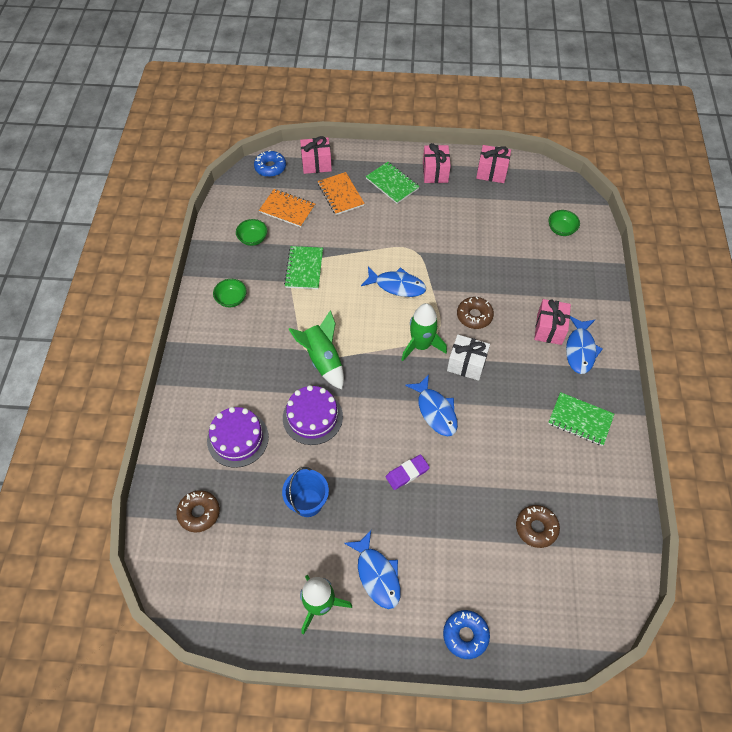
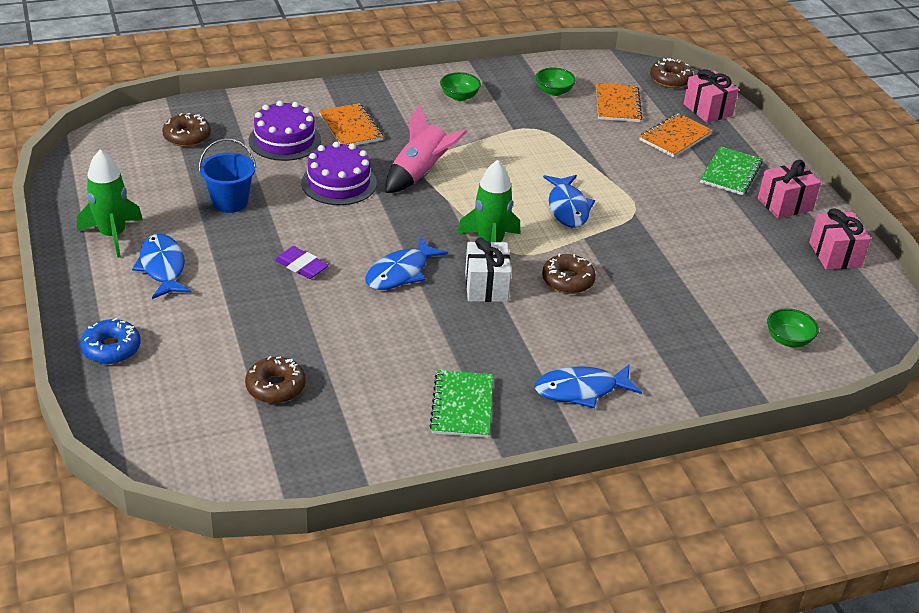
camera: 65 degrees right, 20 degrees down
blue donut [254,150,286,177] -> brown donut [650,58,693,88]
green notebook [284,246,323,289] -> none
green rocket [289,310,344,390] -> pink rocket [386,104,467,193]
blue fish [344,530,401,609] -> blue fish turned 120 degrees clockwise [132,234,192,299]
pink gift [534,299,571,345] -> none
none -> orange notebook [319,103,383,145]

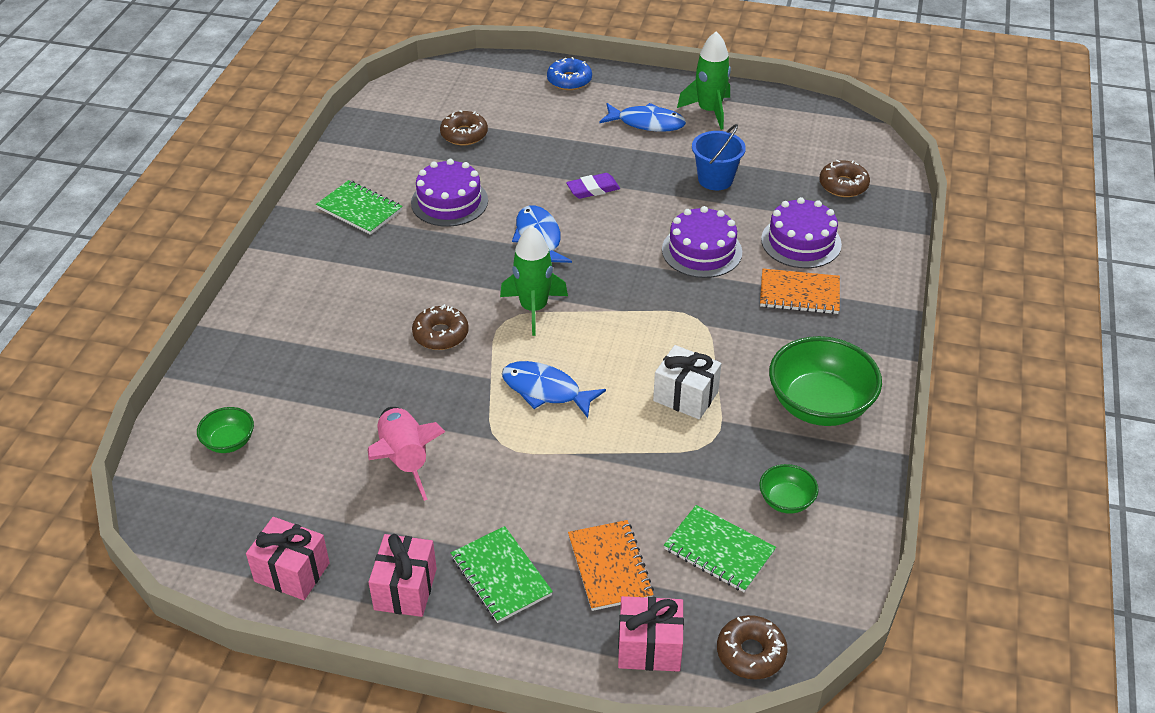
camera: 125 degrees right, 5 degrees up
pink rocket [386,104,467,193] -> pink rocket moved to [368,407,445,501]
green bowl [440,72,481,101] -> green bowl [769,336,882,426], size x2.02
white gift [465,238,511,302] -> white gift moved to [653,345,722,419]
blue fish [535,365,642,408] -> none
orange notebook [596,83,642,122] -> green notebook [664,505,776,593]
none -> purple cake [411,159,488,227]

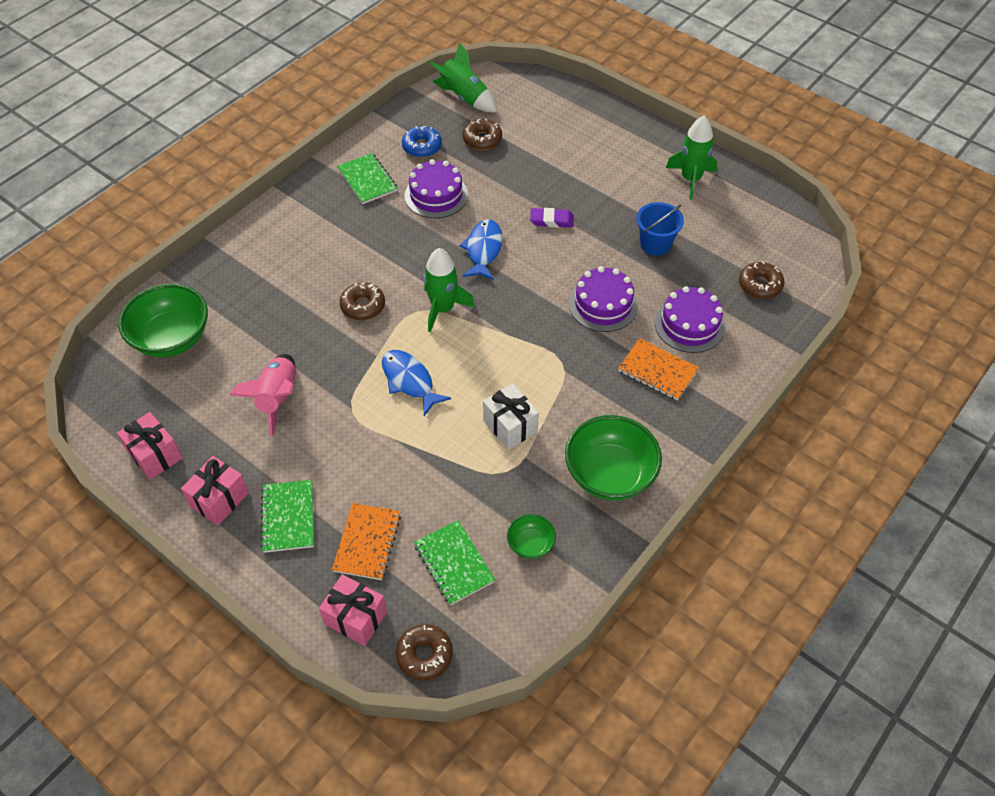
camera: 25 degrees right, 10 degrees up
green bowl [197,407,254,453] -> green bowl [118,284,208,357], size x2.02
blue donut [547,57,592,90] -> blue donut moved to [402,126,442,158]
blue fish [599,103,686,132] -> none
none -> green rocket [429,42,497,112]

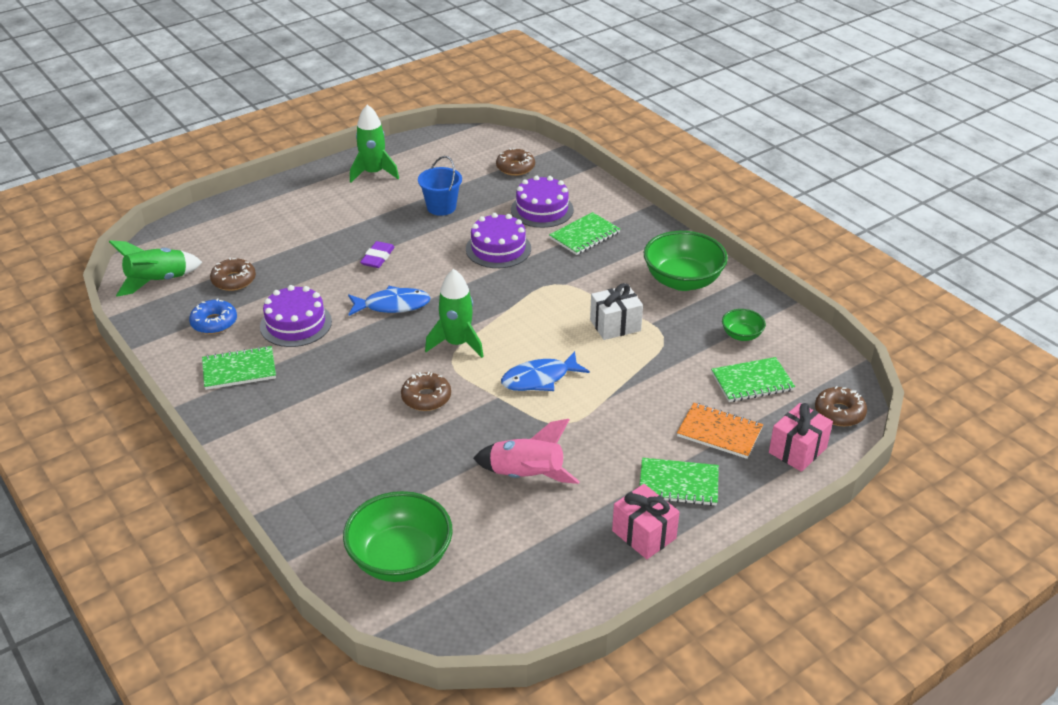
camera: 75 degrees left, 15 degrees down
pink gift [117,412,182,480] -> none
blue fish [459,219,503,280] -> blue fish turned 150 degrees clockwise [348,286,431,316]
orange notebook [618,338,699,401] -> green notebook [549,212,620,255]

